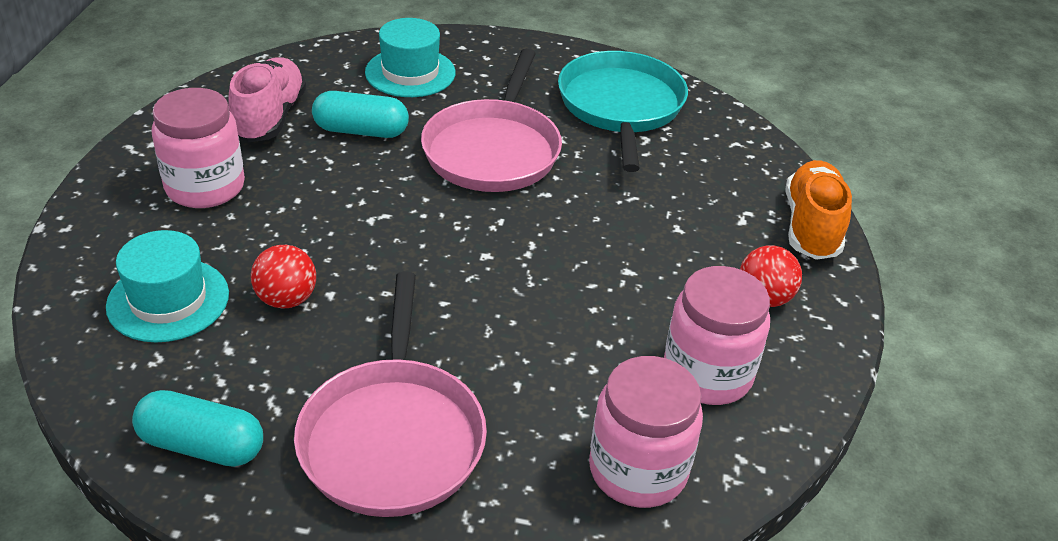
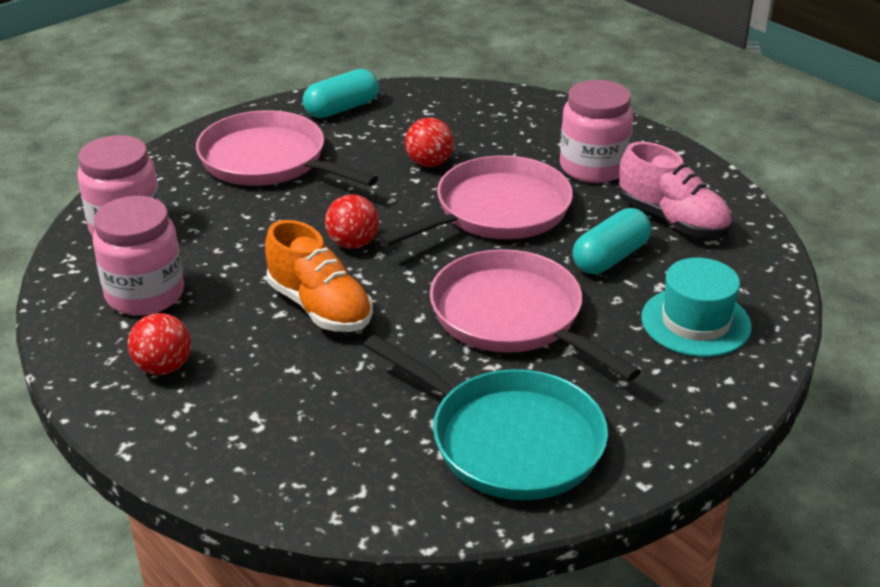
camera: 130 degrees right, 5 degrees down
turquoise hat [106,230,229,342] -> none
orange shoe [785,160,852,260] -> orange shoe moved to [265,220,373,332]
none -> red ball [325,194,379,249]
none -> pink pan [378,155,573,246]

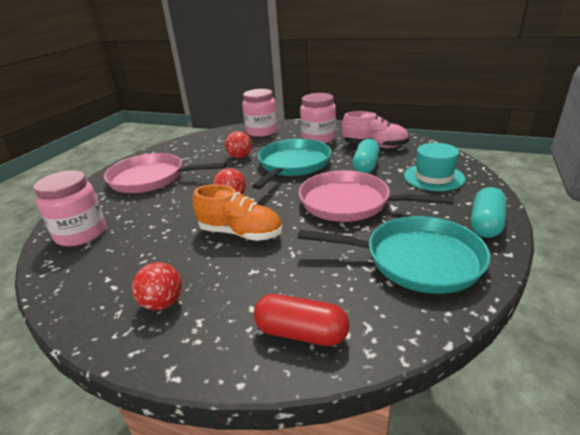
camera: 25 degrees left, 5 degrees down
pink jar [93,196,184,316] -> pink jar moved to [242,89,278,137]
turquoise capsule [303,69,379,118] -> turquoise capsule moved to [471,187,506,238]
pink pan [378,155,573,246] -> turquoise pan [252,139,332,190]
none -> red capsule [254,294,349,346]

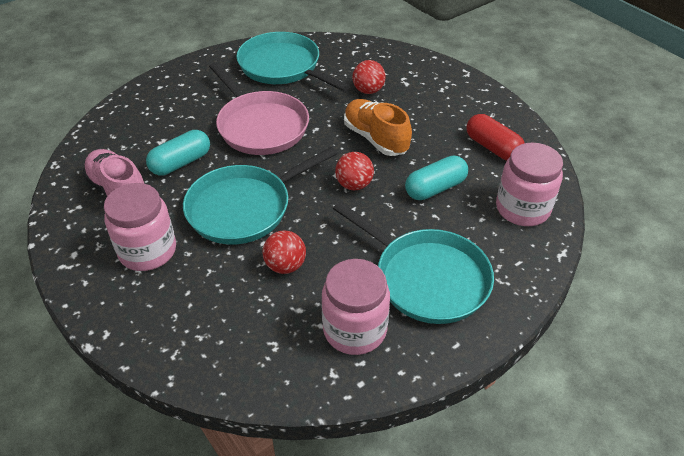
camera: 150 degrees left, 15 degrees up
pink pan [104,153,227,193] -> turquoise pan [333,202,494,324]
red ball [132,262,182,310] -> red ball moved to [352,60,386,94]
pink jar [242,89,278,137] -> pink jar moved to [322,259,390,355]
red capsule [254,294,349,346] -> red capsule moved to [467,114,525,161]
turquoise hat [404,143,466,191] -> none
turquoise capsule [471,187,506,238] -> turquoise capsule moved to [405,155,468,200]

